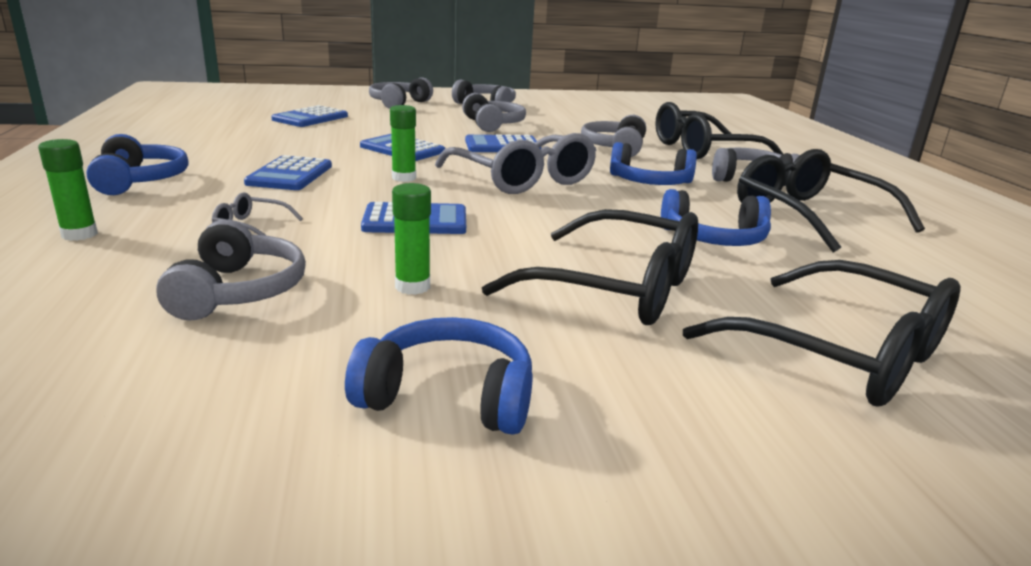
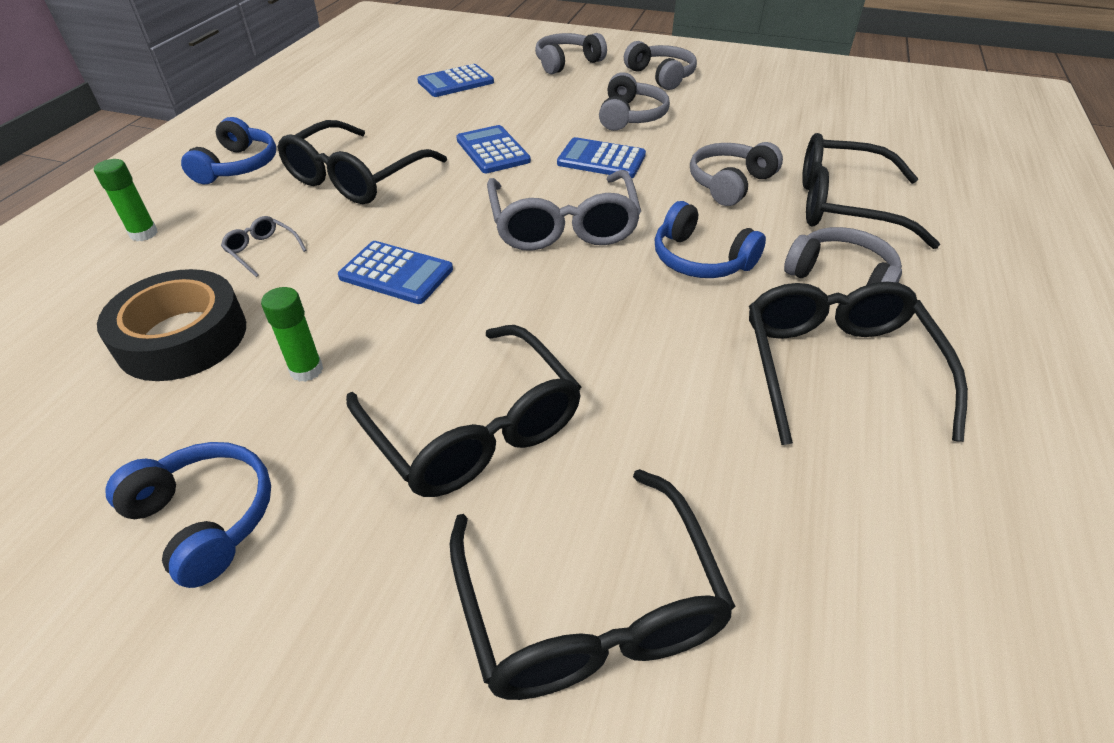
camera: 30 degrees right, 20 degrees up
grey headphones [156,220,306,321] -> black tape [97,269,246,381]
blue calculator [244,155,332,190] -> black glasses [277,120,447,204]
green glue stick [390,105,416,182] -> none
blue headphones [661,189,771,246] -> none

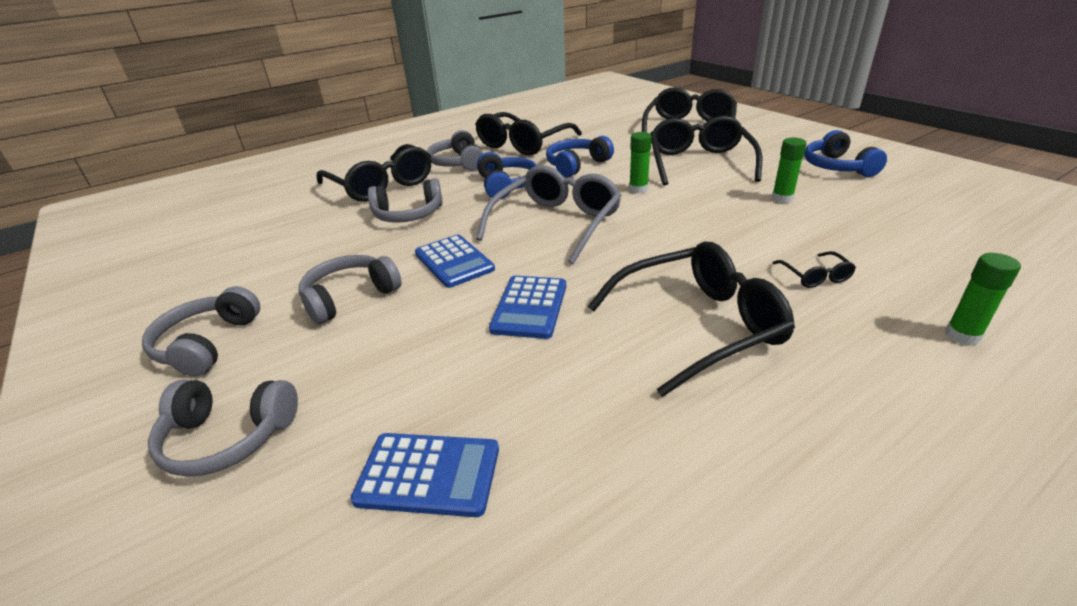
camera: 140 degrees left, 10 degrees down
black tape [97,269,246,381] -> none
blue headphones [181,117,276,184] -> blue headphones moved to [546,136,614,177]
grey glasses [221,216,306,277] -> black glasses [772,251,856,288]
blue calculator [338,241,453,304] -> none
none -> green glue stick [629,132,652,193]

